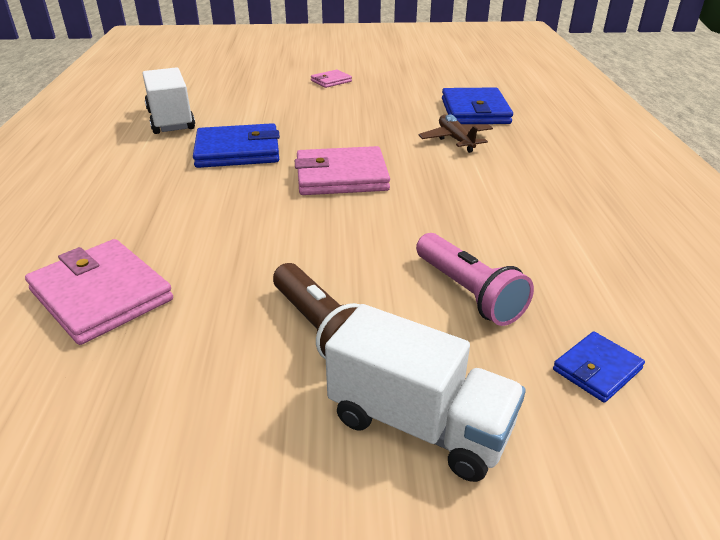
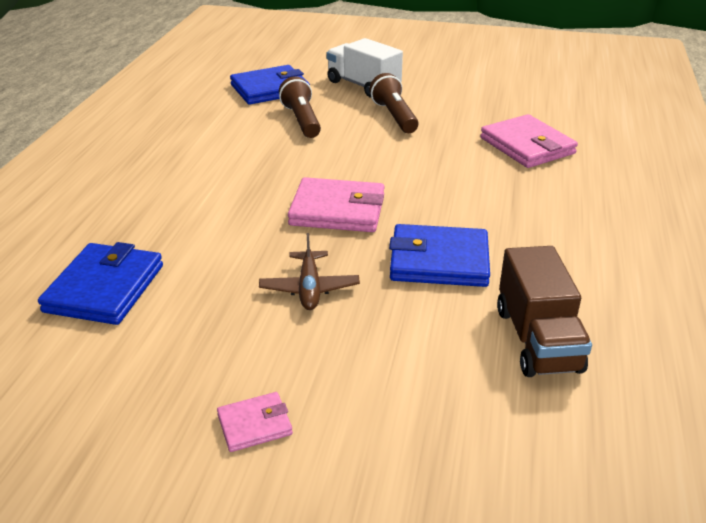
camera: 165 degrees left, 0 degrees up
white truck [142,67,195,134] -> brown truck [497,246,592,377]
pink flashlight [416,233,534,326] -> brown flashlight [279,76,321,138]
brown plane [419,114,493,153] -> brown plane moved to [259,233,360,310]
blue wallet [553,331,645,403] -> blue wallet [230,65,310,105], size x1.92

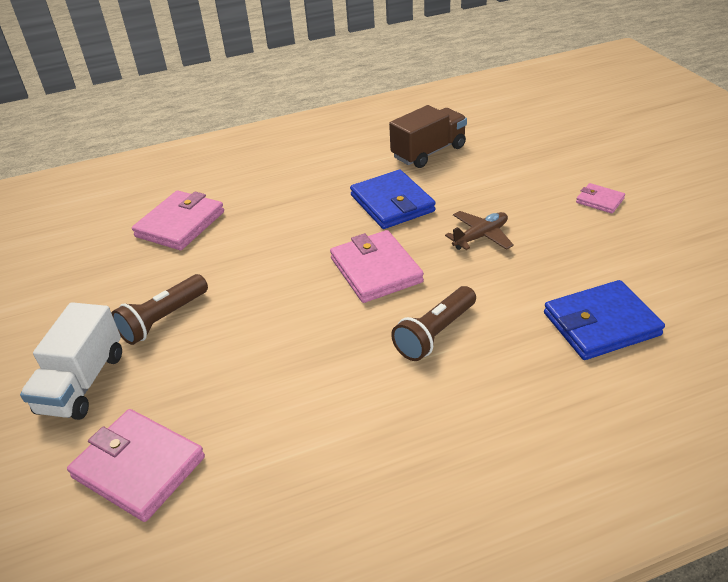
camera: 120 degrees left, 5 degrees up
blue wallet [230,65,310,105] -> pink wallet [67,409,205,522]
brown flashlight [279,76,321,138] -> brown flashlight moved to [391,286,476,361]

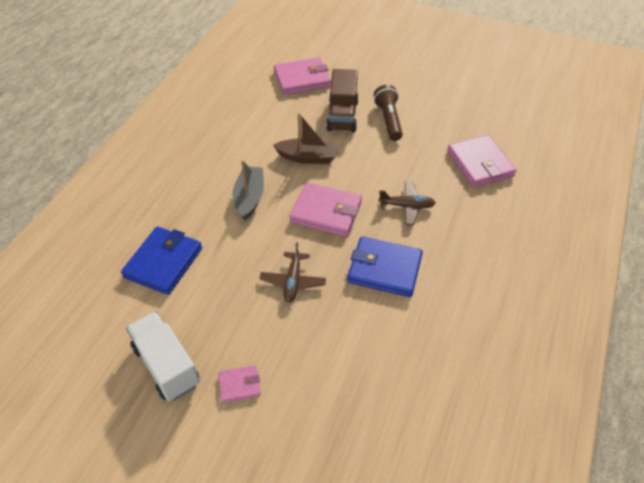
camera: 130 degrees right, 10 degrees up
white truck [20,302,122,420] -> white truck moved to [126,311,200,401]
brown truck [389,105,467,168] -> brown truck moved to [326,69,359,132]
brown flashlight [391,286,476,361] -> grey boat [232,160,264,220]
none -> brown boat [273,113,338,164]
none -> brown plane [378,180,435,225]

